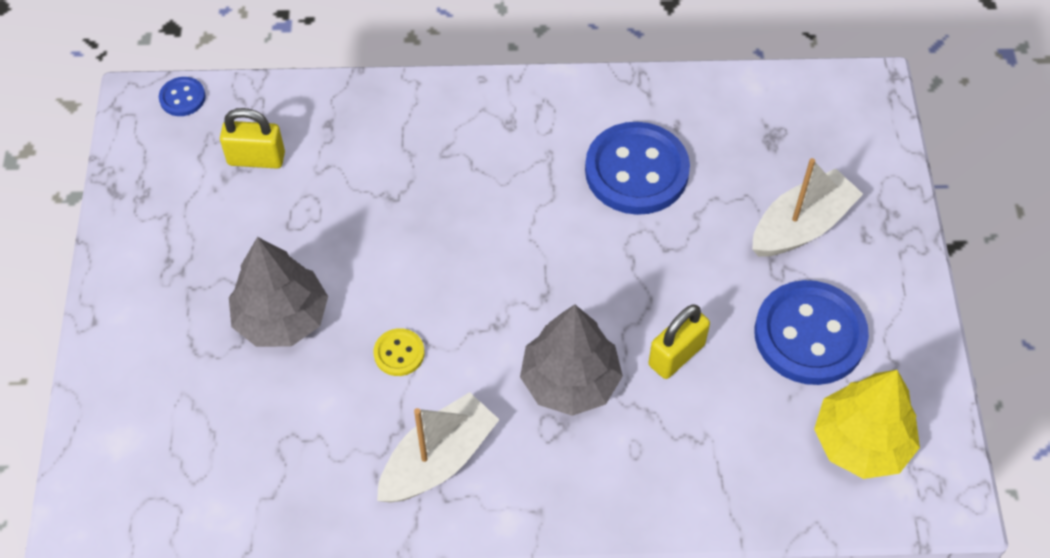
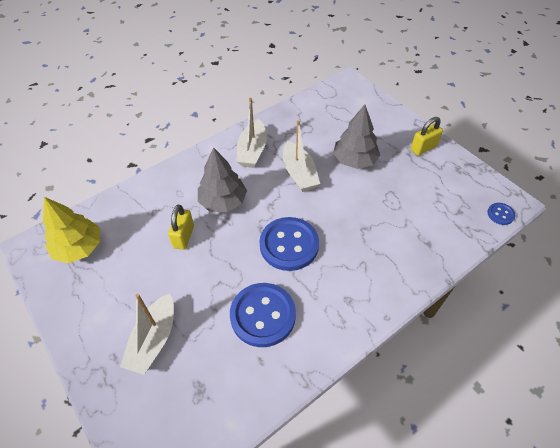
camera: 145 degrees right, 5 degrees down
yellow padlock [220,108,285,169] -> yellow padlock moved to [411,117,443,155]
yellow button [373,328,425,376] -> white boat [283,120,320,192]
blue button [754,280,869,385] -> blue button moved to [259,217,319,271]

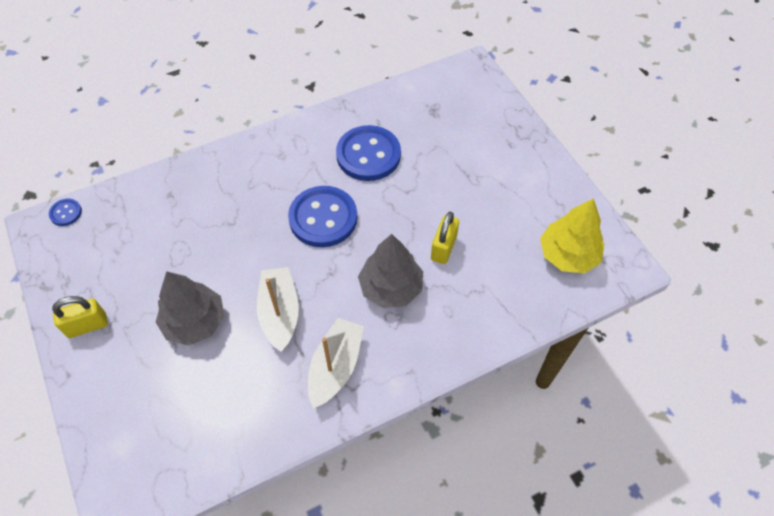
camera: 170 degrees left, 5 degrees up
white boat [120,293,174,375] -> none

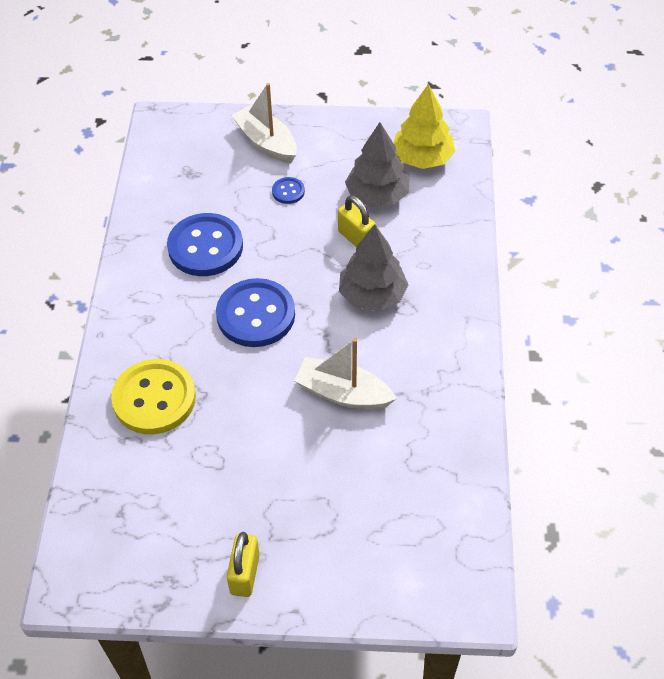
camera: 60 degrees left, 5 degrees down
blue button [49,199,82,226] -> blue button moved to [272,177,305,204]
grey tree [156,271,224,346] -> grey tree moved to [345,122,409,207]
white boat [308,318,364,408] -> white boat moved to [231,83,297,163]
none -> yellow button [111,359,196,434]

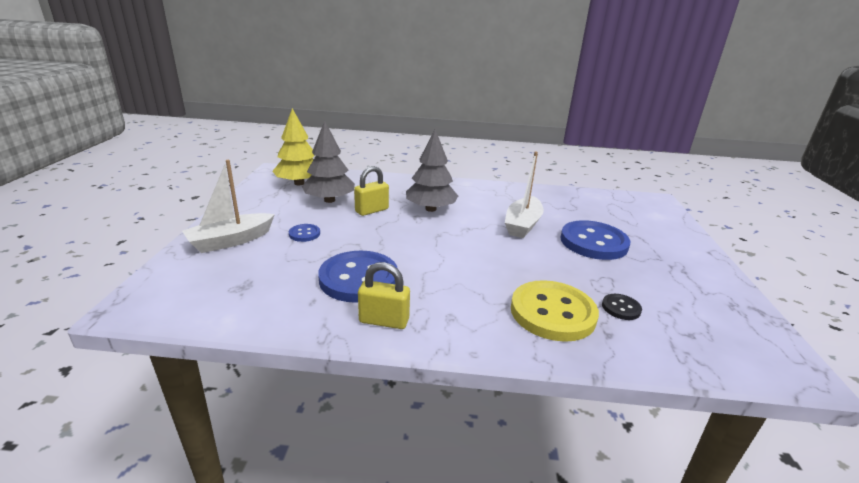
camera: 90 degrees left, 25 degrees down
blue button [216,278,295,347] -> blue button moved to [560,220,630,260]
yellow padlock [227,532,260,597] -> yellow padlock moved to [358,262,410,329]
none -> black button [602,294,642,320]

